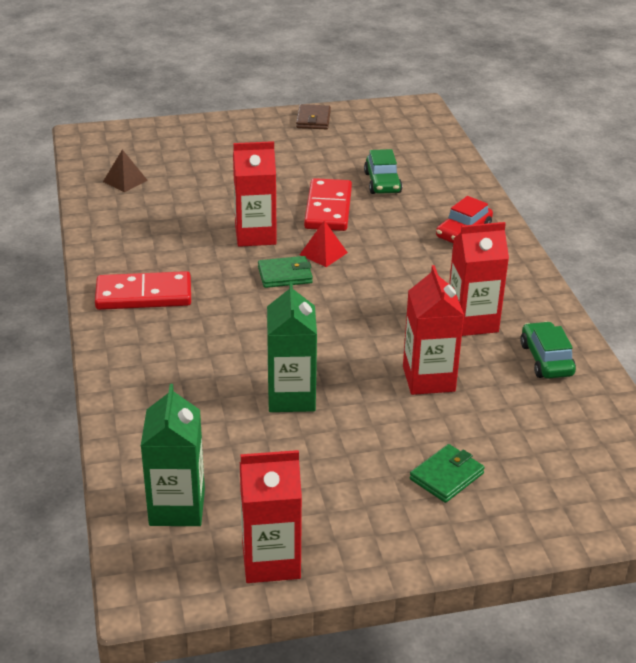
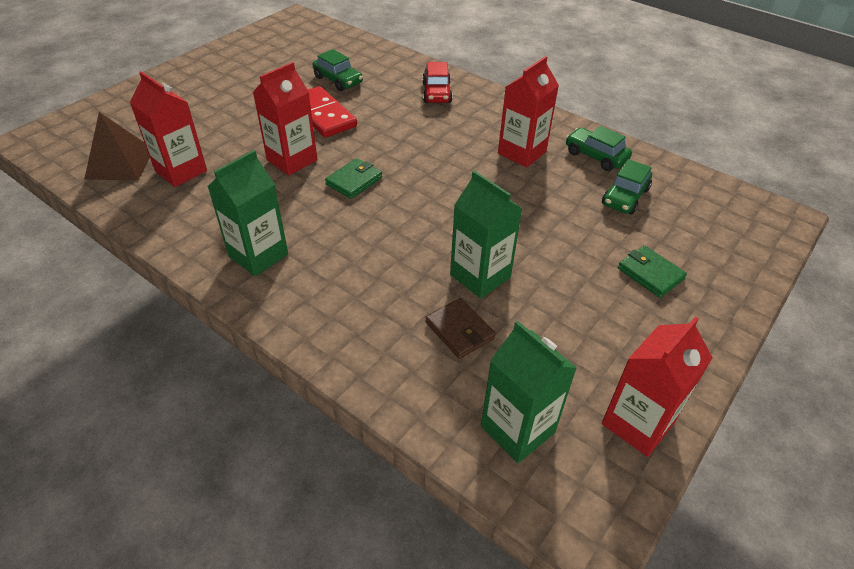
camera: 40 degrees left, 10 degrees up
red domino [95,271,191,310] -> green carton [207,150,288,276]
brown pyramid [103,150,148,193] -> brown pyramid [84,112,150,180], size x1.61
brown wallet [296,104,331,129] -> brown wallet moved to [425,298,495,359]
red pyramid [300,221,348,267] -> none
red carton [403,265,464,395] -> red carton moved to [129,71,207,187]
green wallet [410,444,485,503] -> green wallet turned 45 degrees counterclockwise [618,245,687,298]
none -> green car [602,159,652,214]

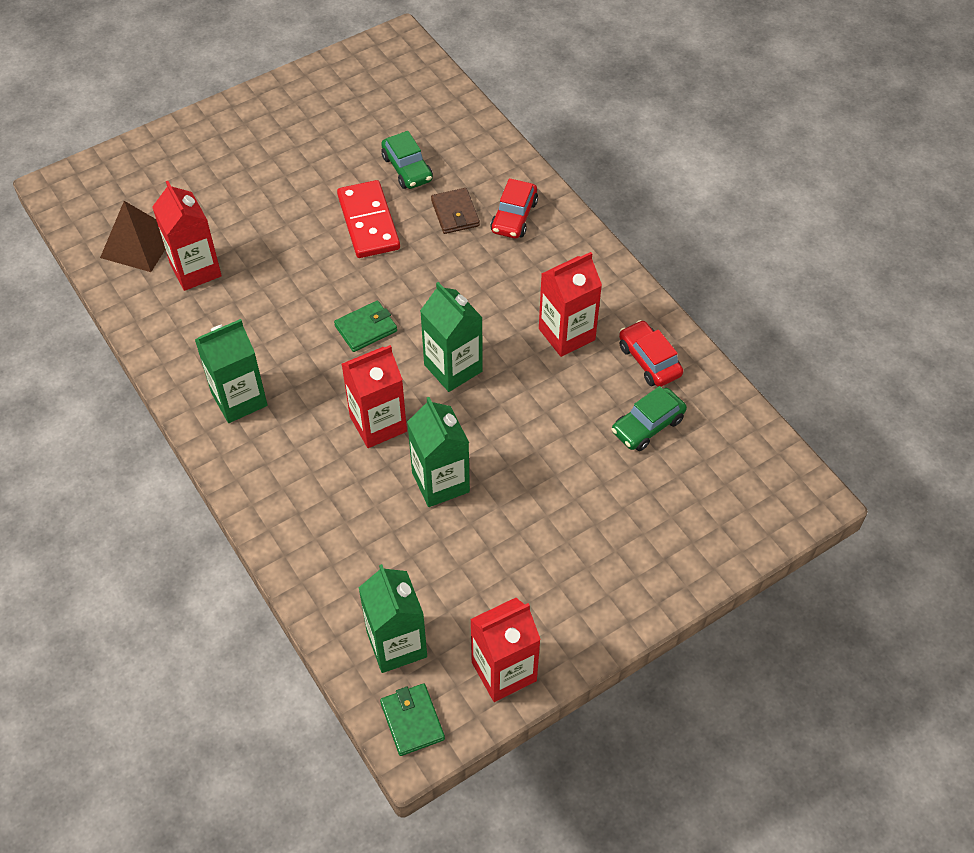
camera: 20 degrees right, 10 degrees up
red carton [253,62,318,175] -> red carton moved to [342,345,407,448]
brown wallet [425,298,495,359] -> brown wallet moved to [431,188,480,234]
green car [566,126,632,171] -> red car [619,320,683,387]
green wallet [618,245,687,298] -> green wallet moved to [380,683,445,756]
none -> green carton [420,282,483,392]

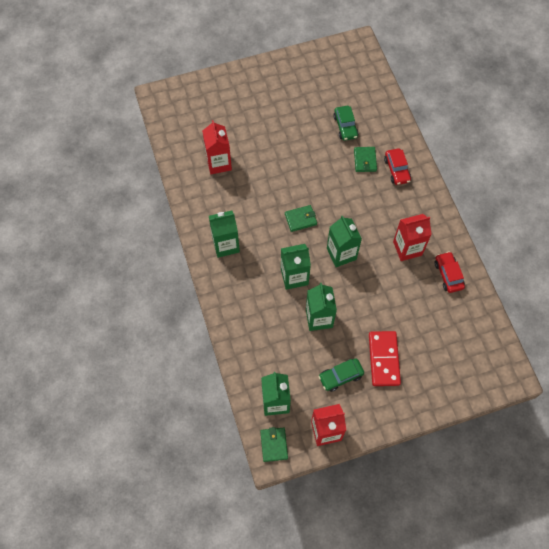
camera: 15 degrees right, 10 degrees up
brown pyramid [100,201,165,272] -> none
red domino [337,180,400,258] -> red domino moved to [369,331,401,386]
red carton [342,345,407,448] -> green carton [281,244,311,290]
brown wallet [431,188,480,234] -> green wallet [354,147,377,172]
red car [490,178,538,239] -> red car turned 45 degrees counterclockwise [384,148,411,185]
green car [612,386,687,451] -> green car moved to [318,358,364,392]

